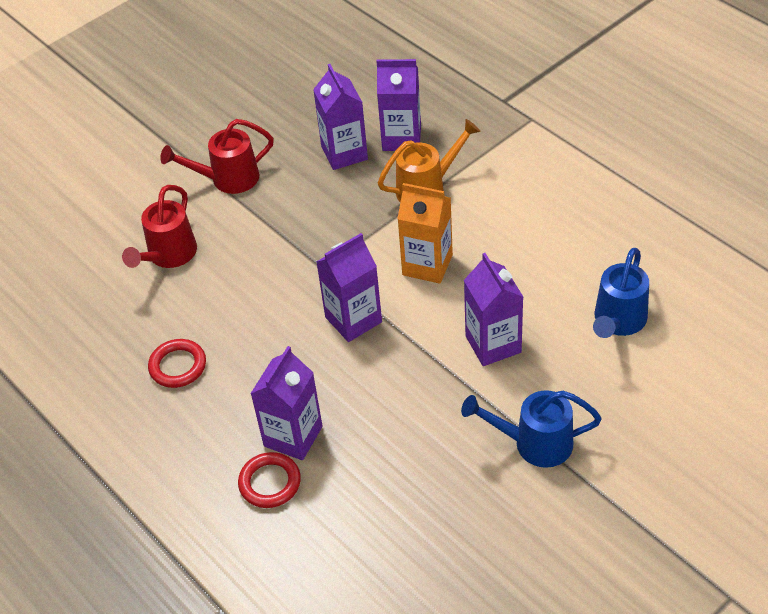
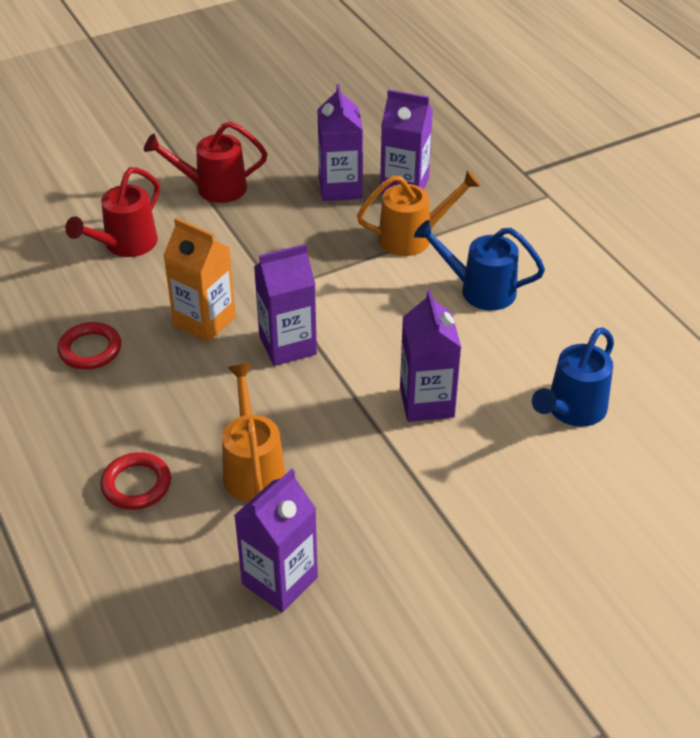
camera: 10 degrees right, 5 degrees down
purple carton [250,346,323,460] -> purple carton moved to [234,469,318,612]
orange carton [397,183,453,284] -> orange carton moved to [163,218,236,342]
blue watering can [461,390,602,468] -> blue watering can moved to [414,220,545,310]
none -> orange watering can [222,364,286,502]

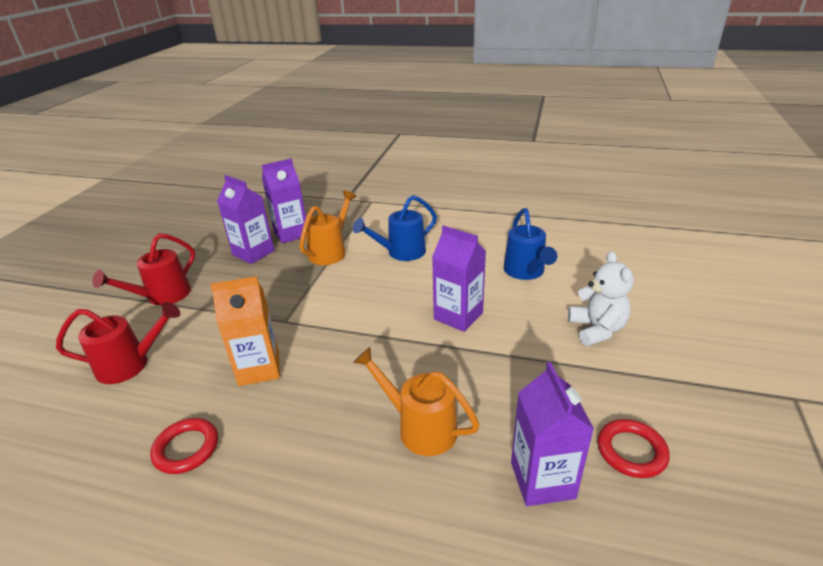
camera: 45 degrees left, 10 degrees down
red watering can [65,167,160,257] -> red watering can turned 90 degrees counterclockwise [56,302,180,384]
red ring [100,452,171,510] -> red ring moved to [597,419,670,478]
purple carton [254,244,317,366] -> none
none -> white teddy bear [568,251,634,346]

